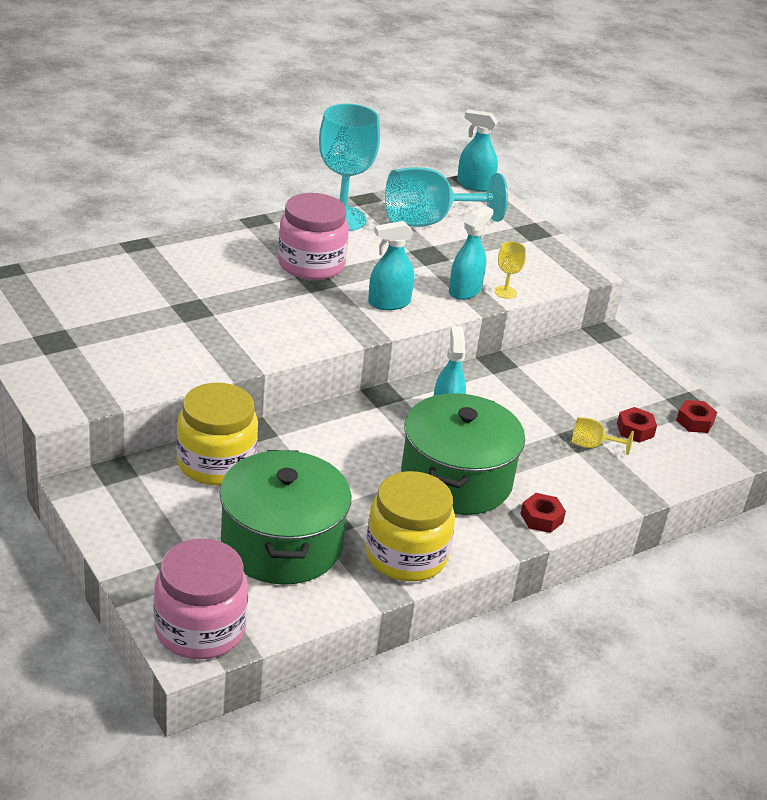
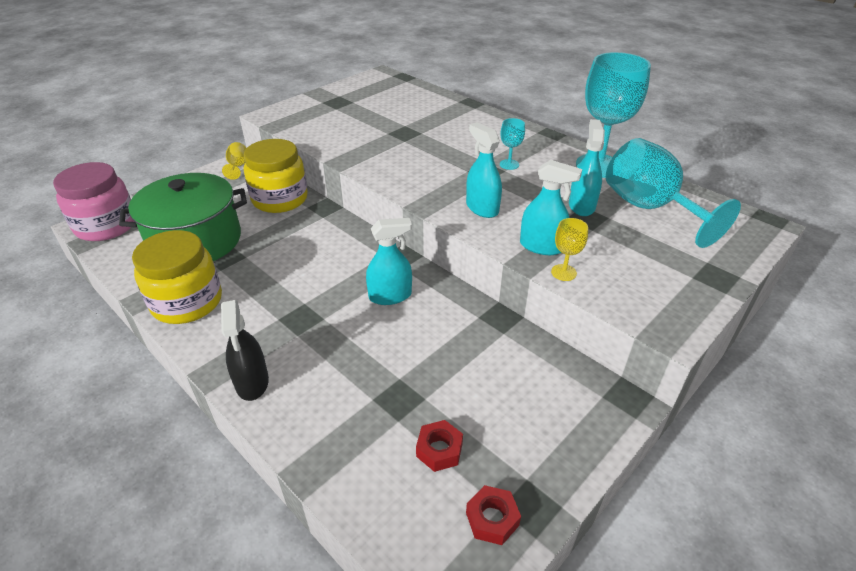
camera: 80 degrees right, 5 degrees up
pink jar [278,193,349,280] -> turquoise goblet [500,118,525,170]
green pot [401,393,525,515] -> none
turquoise spray bottle [457,110,498,192] -> turquoise spray bottle moved to [569,119,605,216]
red nut [521,493,566,533] -> black spray bottle [221,300,269,401]
yellow goblet [572,417,634,455] -> yellow goblet moved to [222,142,246,180]

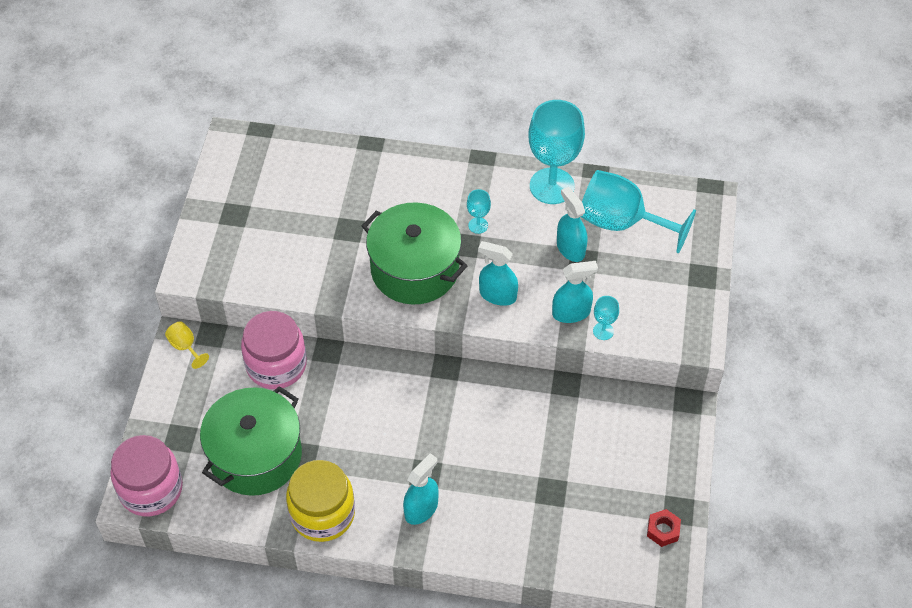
camera: 35 degrees left, 15 degrees up
black spray bottle [221,300,269,401] -> none
yellow jar [244,139,308,213] -> pink jar [241,311,307,389]
turquoise spray bottle [366,218,412,305] -> turquoise spray bottle moved to [403,453,439,525]
red nut [416,420,463,472] -> none
yellow goblet [551,218,588,281] -> turquoise goblet [593,296,619,340]
none -> green pot [362,202,468,304]

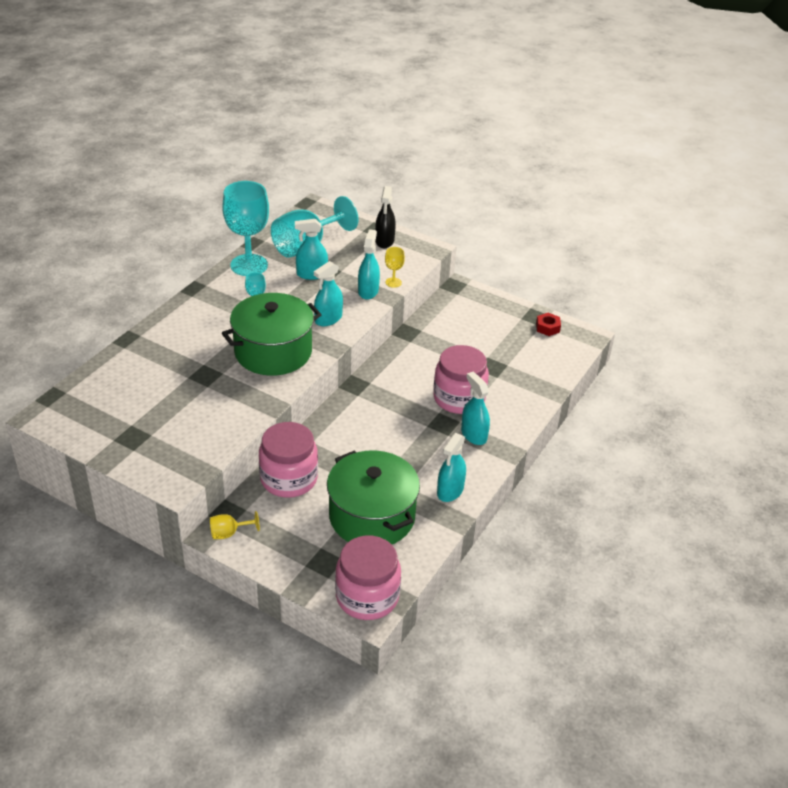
camera: 70 degrees left, 15 degrees down
yellow jar [286,460,355,542] -> turquoise spray bottle [437,433,466,502]
turquoise goblet [593,296,619,340] -> yellow goblet [385,247,405,288]
none -> black spray bottle [375,186,396,248]
none -> pink jar [433,345,489,414]

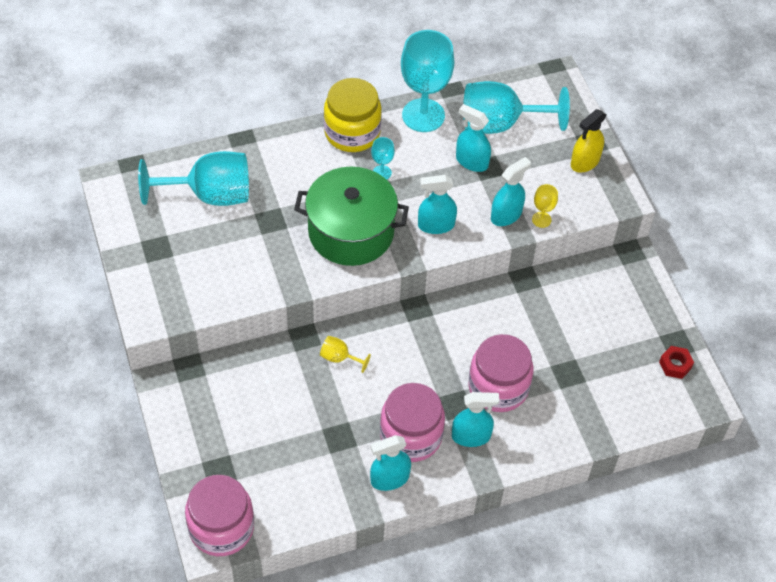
camera: 40 degrees right, 15 degrees up
yellow goblet [210,511,260,539] -> yellow goblet moved to [320,336,371,373]
pink jar [259,422,318,498] -> pink jar moved to [380,383,445,462]
green pot [327,450,420,544] -> none
black spray bottle [375,186,396,248] -> yellow spray bottle [571,109,606,173]
turquoise spray bottle [461,372,490,445] -> turquoise spray bottle turned 75 degrees clockwise [452,392,500,447]
none -> turquoise goblet [138,151,249,206]
none -> yellow jar [324,78,382,152]

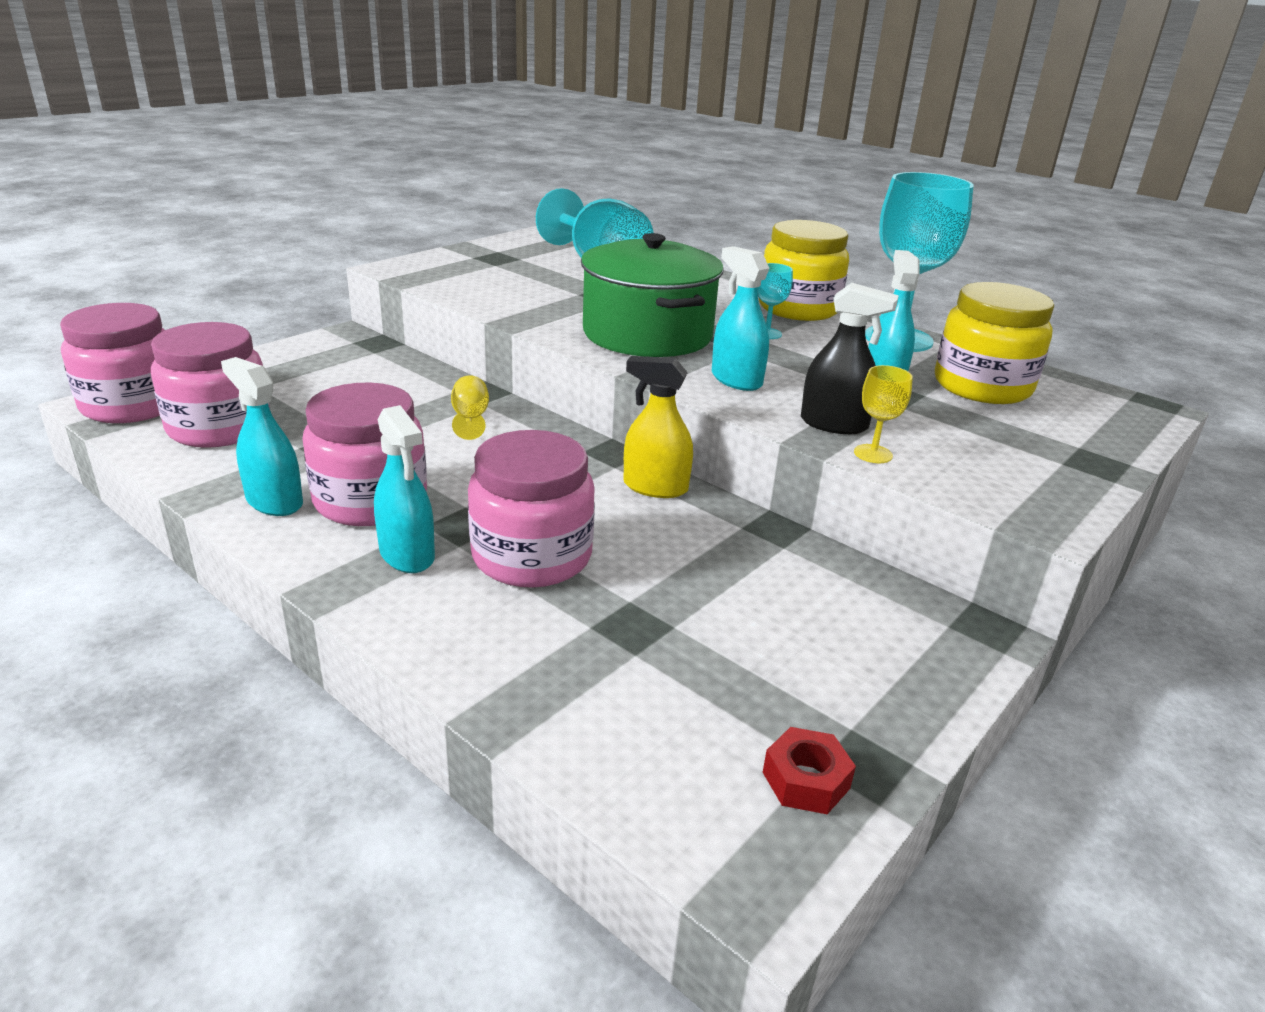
camera: 60 degrees right, 25 degrees down
turquoise goblet [463,81,570,134] -> yellow jar [935,282,1054,404]
turquoise spray bottle [491,157,531,226] -> black spray bottle [801,283,899,434]
yellow spray bottle [571,109,606,173] -> yellow spray bottle moved to [624,356,693,498]
none -> pink jar [151,322,270,448]

